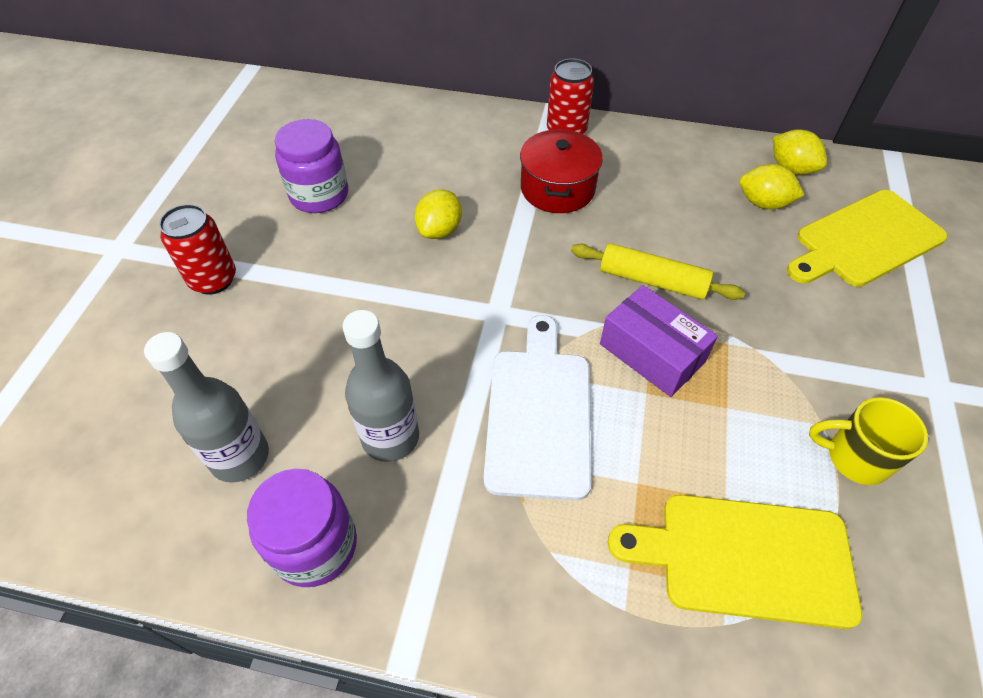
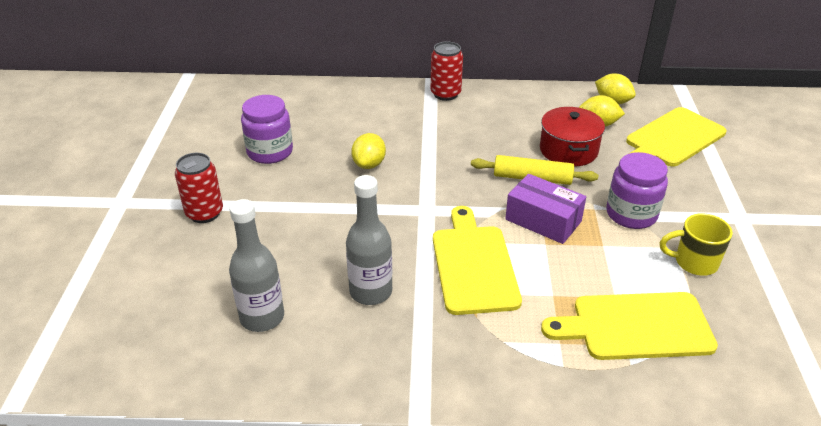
camera: 10 degrees left, 15 degrees down
purple jar [247,469,357,587] -> purple jar moved to [606,152,668,229]
white cutting board [484,315,591,500] -> yellow cutting board [433,206,522,315]
red pot [520,129,603,213] -> red pot moved to [540,107,605,167]

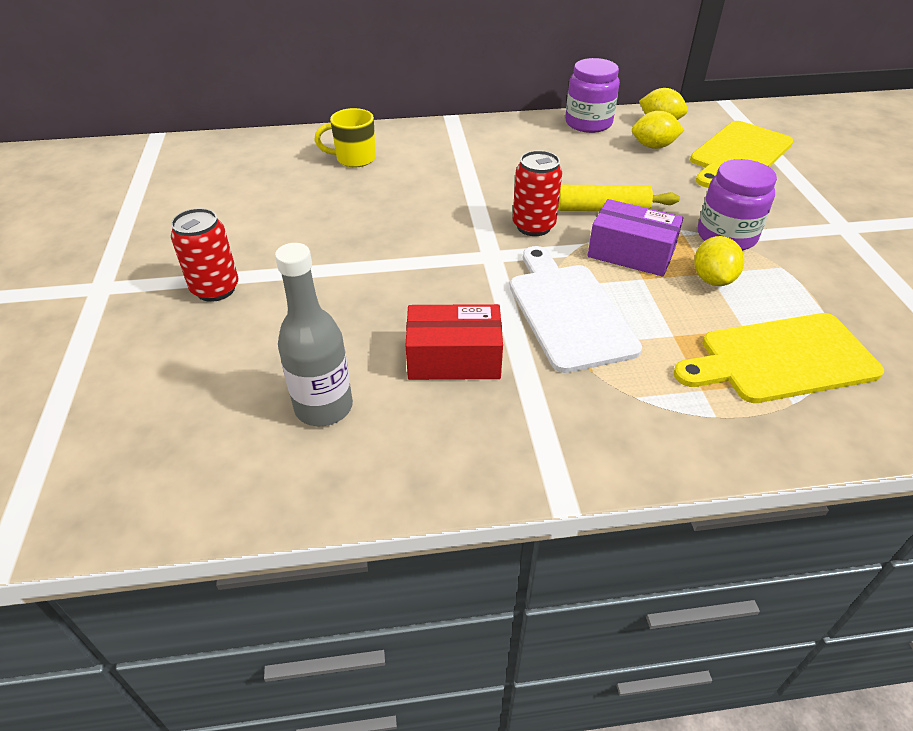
camera: 10 degrees left, 5 degrees up
purple jar [241,95,293,164] -> purple jar moved to [565,58,620,133]
grey bottle [346,175,392,305] -> red box [405,304,503,380]
yellow lemon [351,133,386,169] -> yellow lemon moved to [694,236,744,286]
red can [431,41,463,101] -> red can moved to [513,150,562,236]
yellow cutting board [433,206,522,315] -> white cutting board [510,246,642,373]
red pot [540,107,605,167] -> none
yellow mug [660,213,733,276] -> yellow mug moved to [314,108,376,167]

